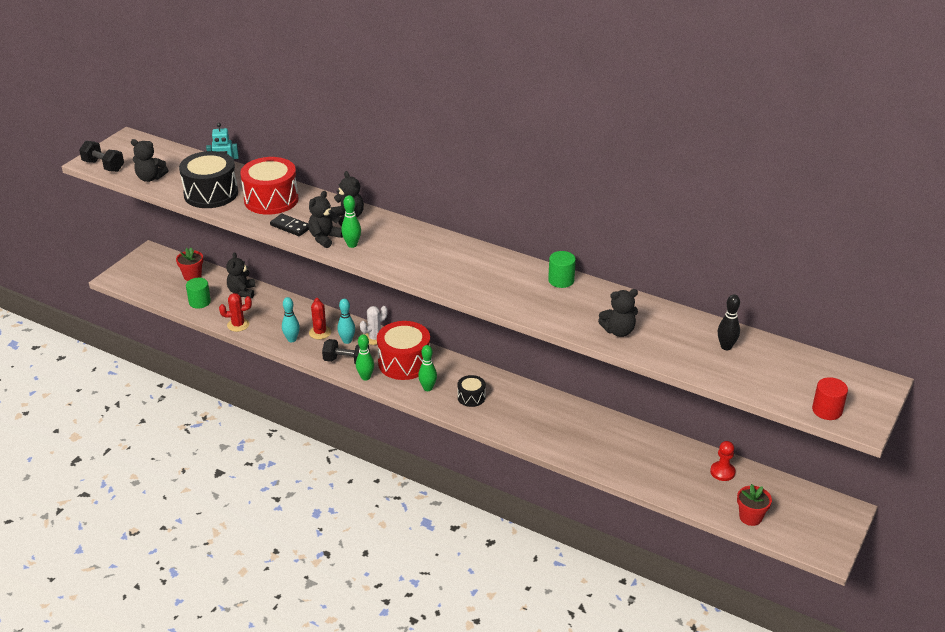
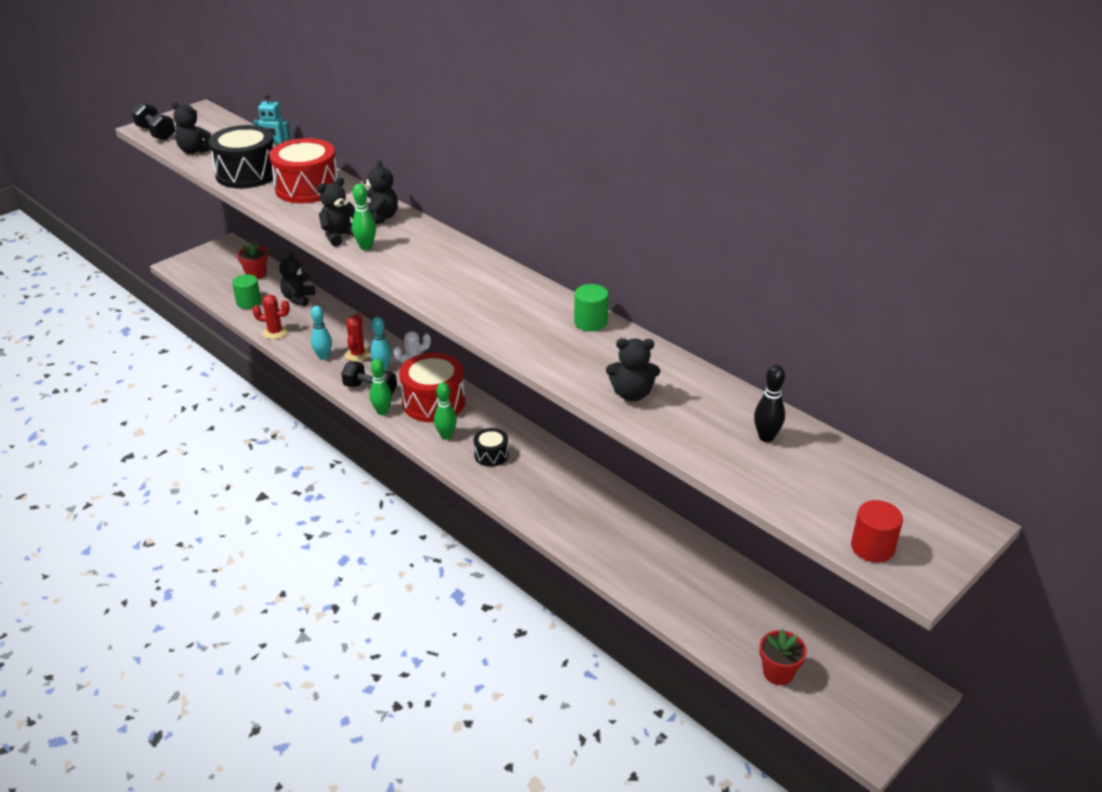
camera: 15 degrees right, 0 degrees up
black domino [270,214,309,236] -> none
red pawn [710,441,736,481] -> none

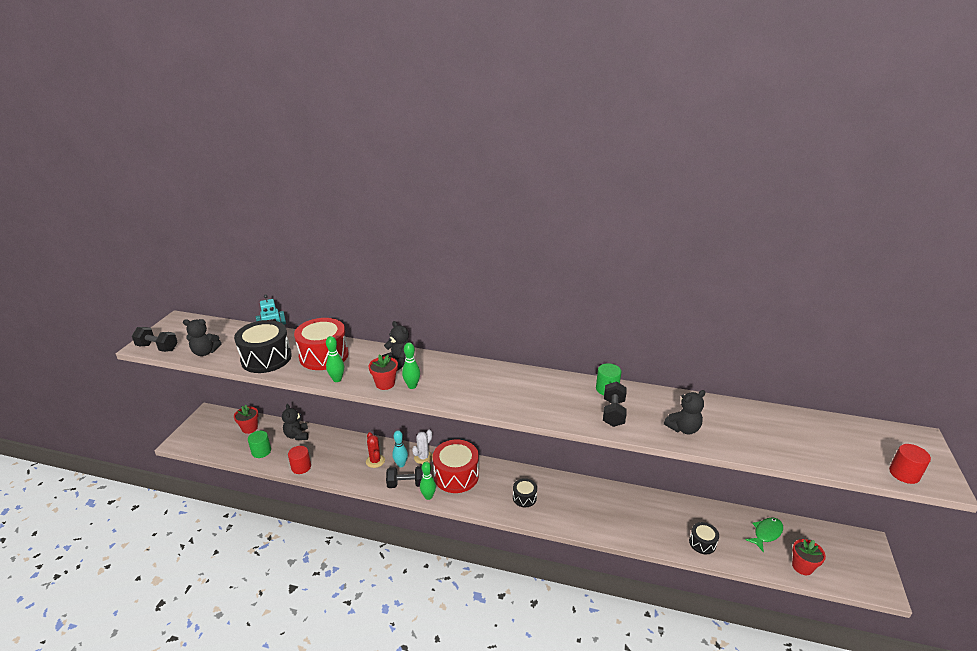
camera: 30 degrees left, 5 degrees down
red cactus [253,294,290,339] -> red cylinder [288,446,311,474]
turquoise bowling pin [311,306,332,360] -> none
black teddy bear [317,177,355,247] -> red flower pot [369,354,398,390]
green bowling pin [434,382,457,440] -> green bowling pin moved to [326,336,344,382]
black bowling pin [754,365,785,442] -> none
none -> black dumbbell [603,381,627,427]
none -> black drum [689,522,719,554]
none -> green fish [745,517,783,552]

